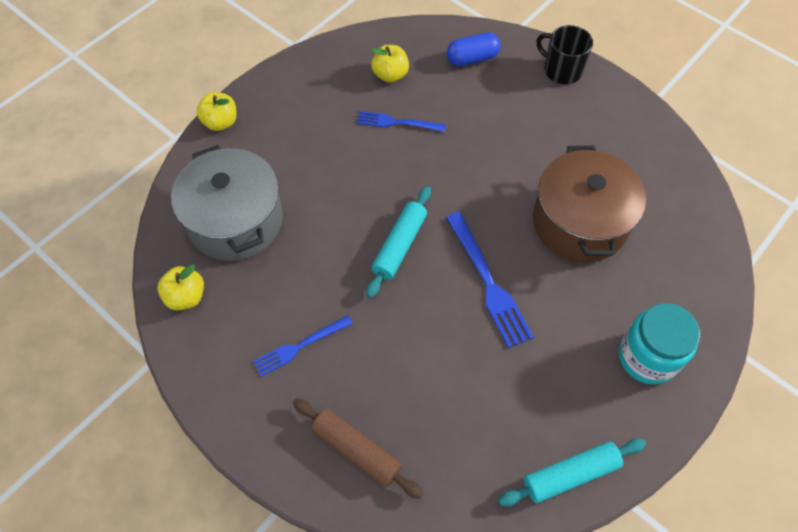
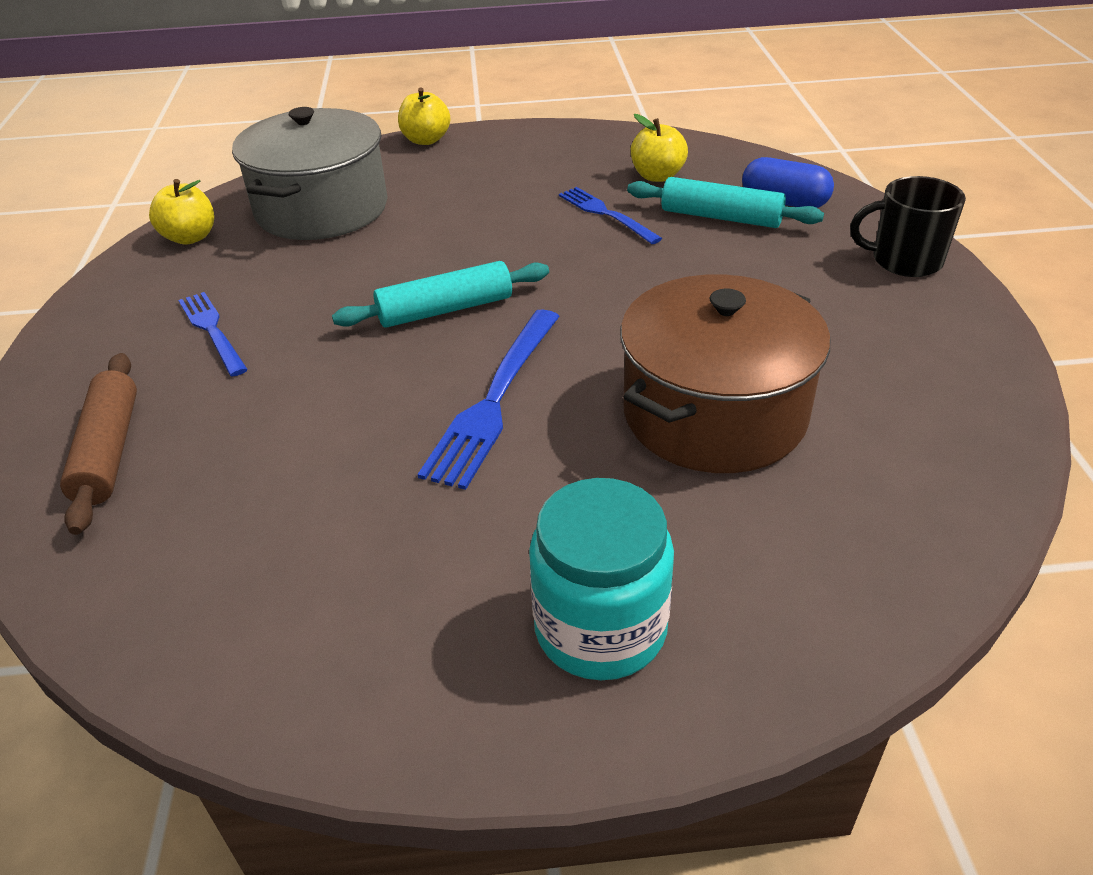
camera: 45 degrees right, 20 degrees down
blue fork [253,315,353,377] -> blue fork turned 45 degrees clockwise [178,292,248,377]
turquoise rolling pin [498,439,646,507] -> turquoise rolling pin moved to [627,177,824,228]
black mug [537,25,593,84] -> black mug turned 75 degrees counterclockwise [850,176,966,277]

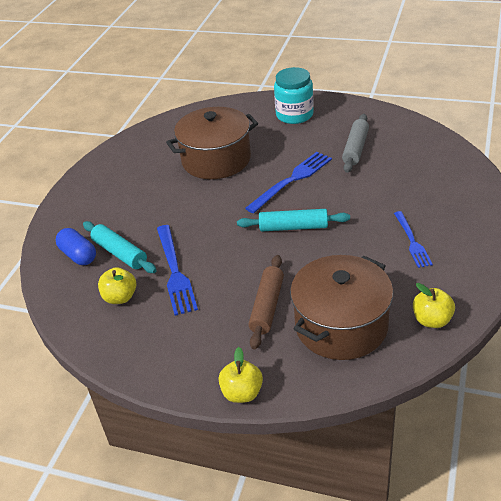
camera: 155 degrees left, 0 degrees up
brown rolling pin [60,353,137,535] -> brown rolling pin moved to [249,255,284,350]
grey pot [232,107,388,240] -> brown pot [290,255,393,360]
blue fork [559,187,662,244] -> blue fork [157,225,198,316], size x1.55
black mug [850,176,966,277] -> none
none -> grey rolling pin [342,114,369,173]

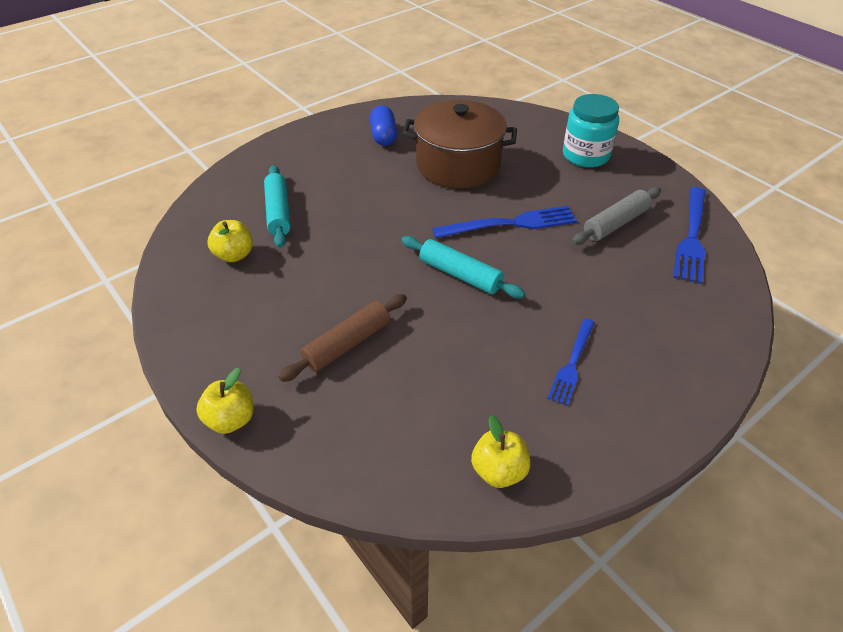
camera: 30 degrees right, 5 degrees up
blue capsule [56,228,96,265] -> blue capsule moved to [370,105,397,146]
blue fork [157,225,198,316] -> blue fork moved to [673,187,706,284]
brown pot [290,255,393,360] -> none

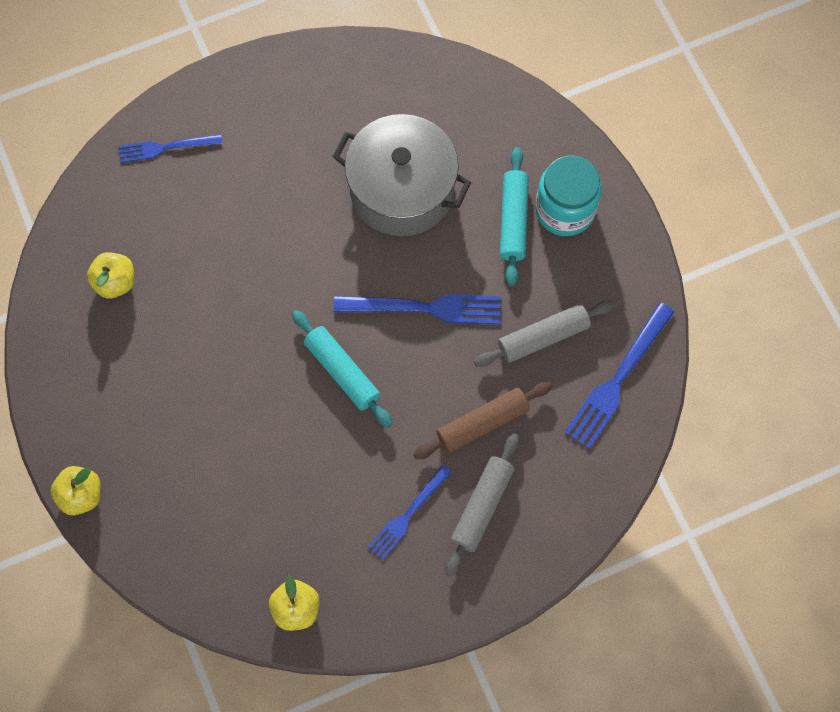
camera: 15 degrees right, 25 degrees up
turquoise rolling pin [264,165,291,248] -> turquoise rolling pin moved to [500,147,529,286]
brown rolling pin [279,294,407,382] -> brown rolling pin moved to [413,382,552,459]
blue capsule [370,105,397,146] -> none
brown pot [402,100,517,188] -> grey pot [333,114,471,236]
none -> blue fork [118,134,223,163]
none -> grey rolling pin [445,433,519,577]

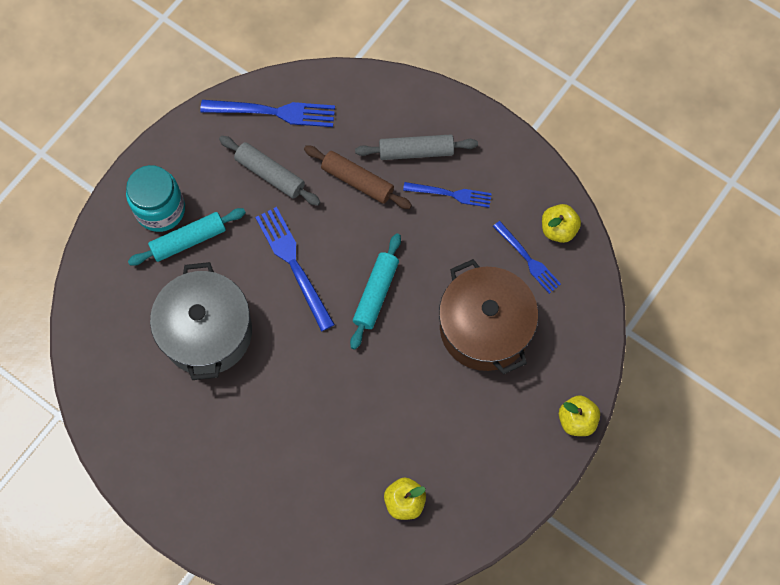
camera: 120 degrees left, 0 degrees up
blue fork [118,134,223,163] -> blue fork moved to [493,221,561,294]
none -> brown pot [439,259,538,375]

